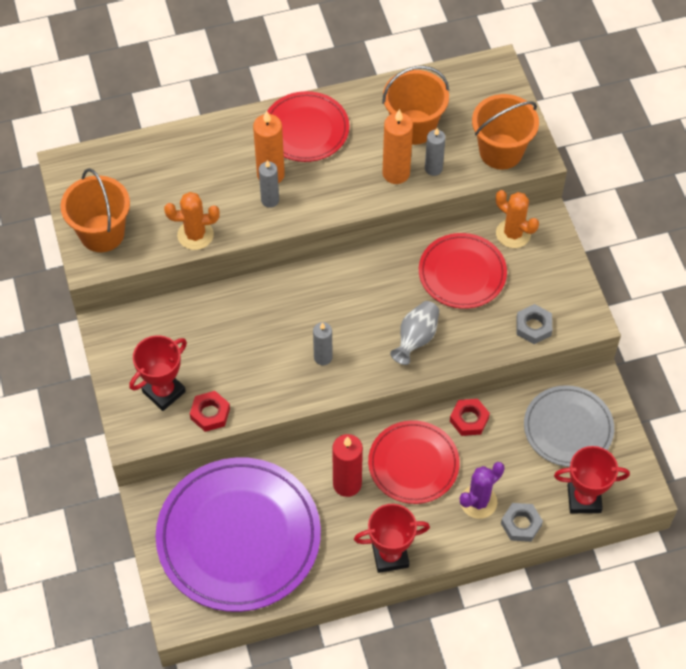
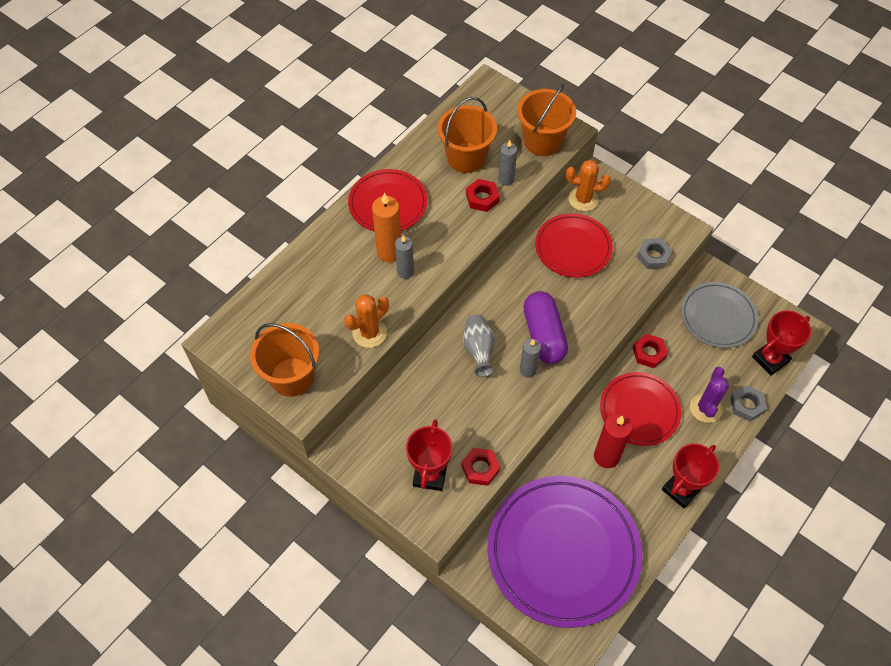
camera: 35 degrees left, 0 degrees up
orange candle [382,109,413,184] -> red nut [466,179,500,212]
grey vase [390,301,439,365] -> grey vase moved to [463,314,495,377]
none -> purple capsule [523,291,568,364]

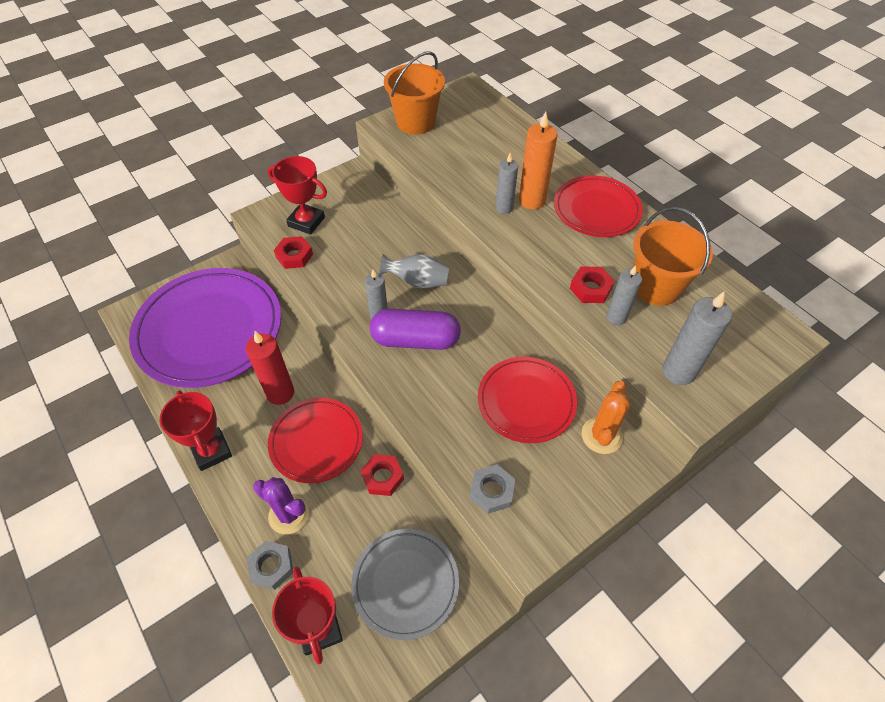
camera: 105 degrees right, 5 degrees down
orange cactus [344,294,389,348] -> none
orange bucket [517,84,576,156] -> grey candle [663,291,732,385]

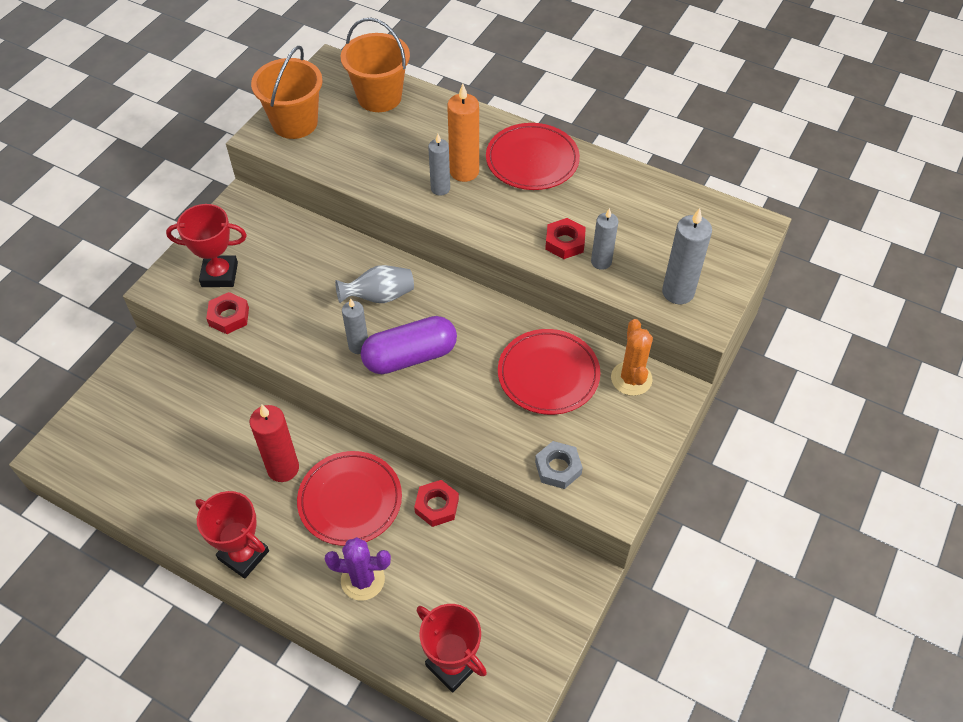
camera: 25 degrees left, 0 degrees up
purple plate [129,268,281,388] -> none
grey nut [247,541,293,590] -> none
grey plate [351,529,459,640] -> none
orange bucket [633,207,713,306] -> orange bucket moved to [341,17,410,112]

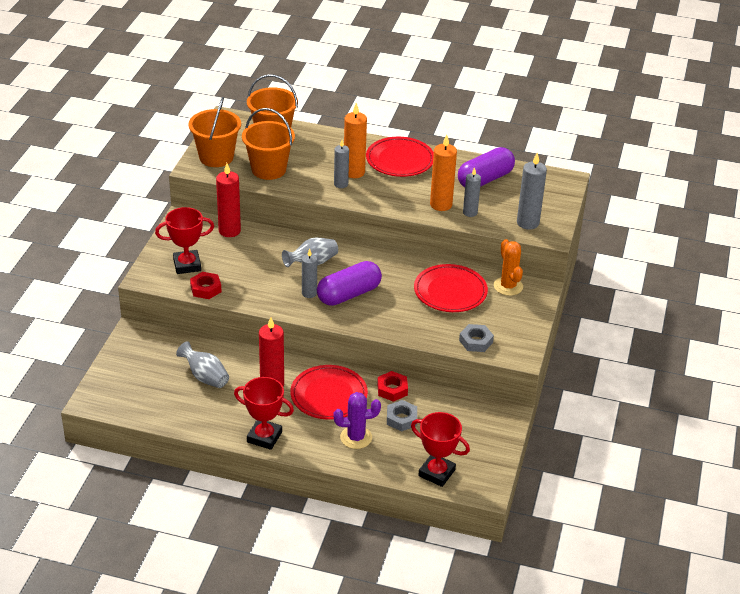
camera: 15 degrees left, 15 degrees down
red nut [545,218,586,259] -> orange candle [430,135,457,211]
none -> grey vase [176,341,229,388]
none -> red candle [216,163,241,237]
none -> orange bucket [242,108,295,180]
none -> grey nut [387,400,417,432]
none -> purple capsule [458,147,515,187]

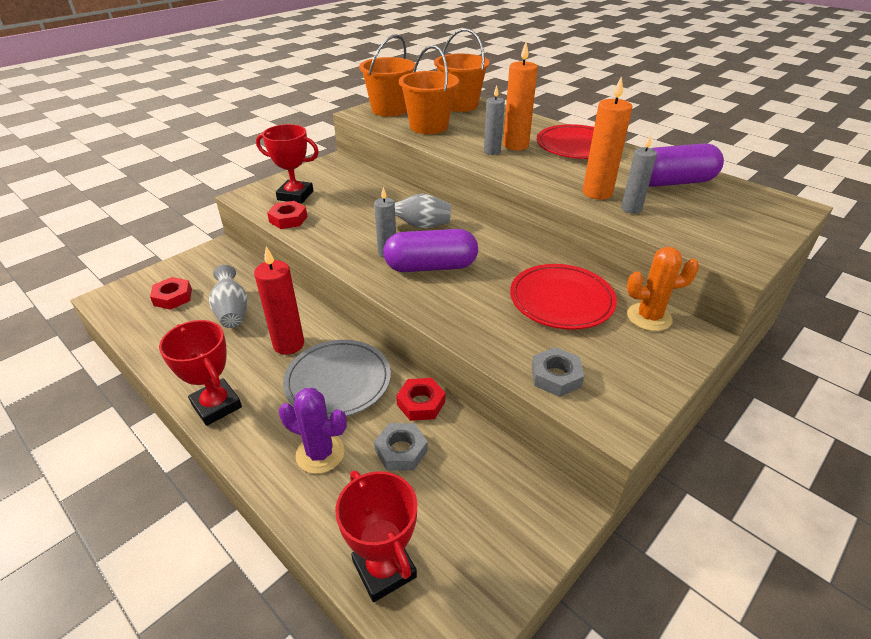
camera: 30 degrees right, 0 degrees up
red candle [216,163,241,237] -> none
red plate [290,365,368,420] -> grey plate [283,340,391,418]
orange cactus [494,239,523,296] -> orange cactus turned 75 degrees clockwise [627,247,699,331]
grey candle [517,153,547,230] -> none
none -> red nut [150,277,192,310]

